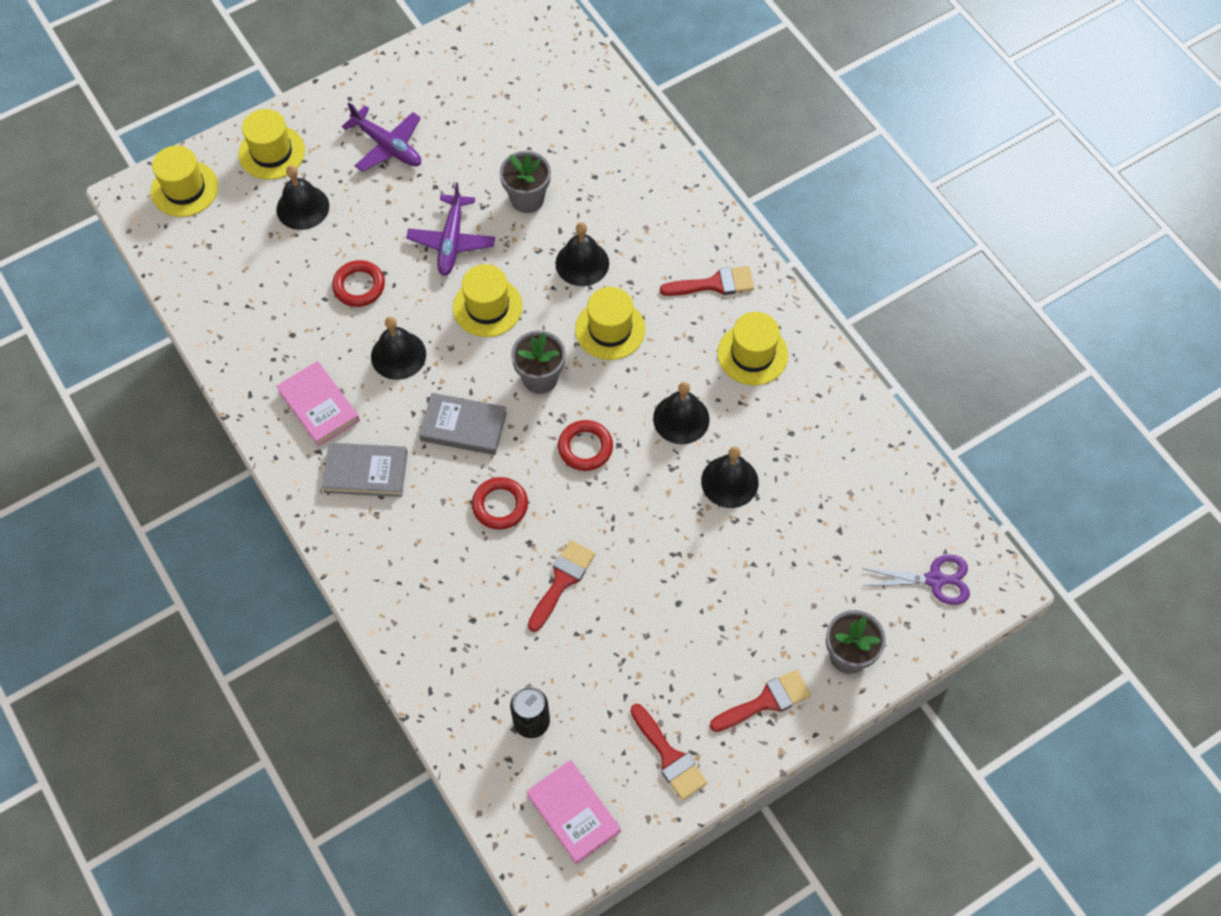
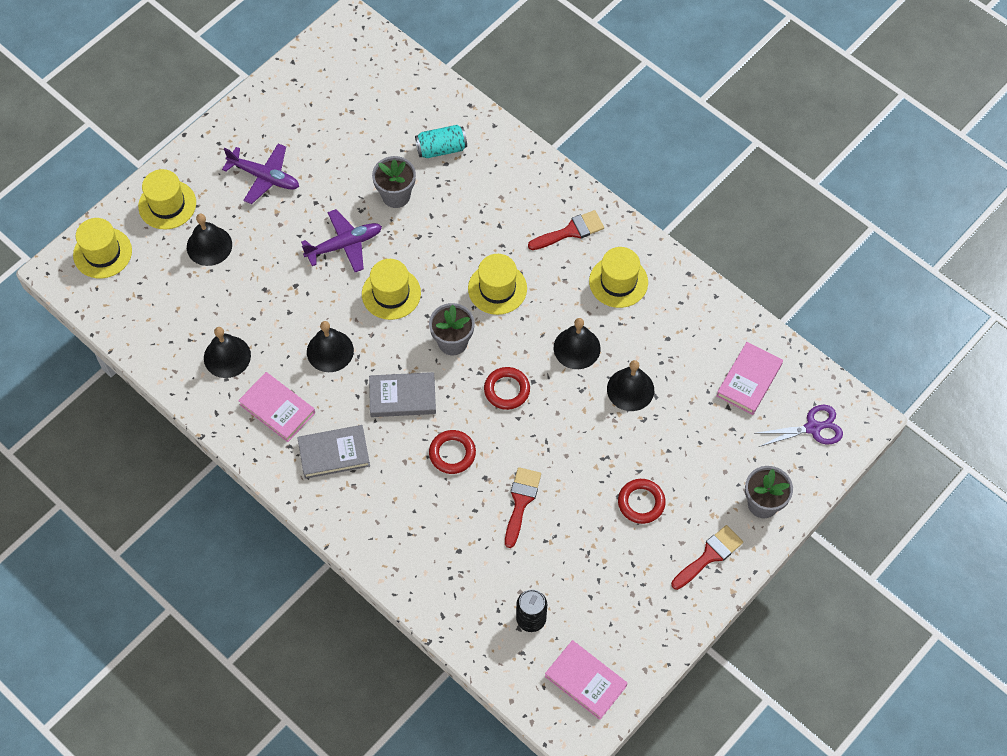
camera: 15 degrees left, 0 degrees up
red ring [332,260,385,307] -> red ring moved to [618,479,666,524]
purple plane [406,182,495,276] -> purple plane turned 105 degrees counterclockwise [301,209,382,272]
black bell [555,222,609,286] -> black bell moved to [204,327,251,378]
red brush [630,704,707,800] -> none
none -> turquoise can [415,125,467,158]
none -> pink book [716,342,783,415]

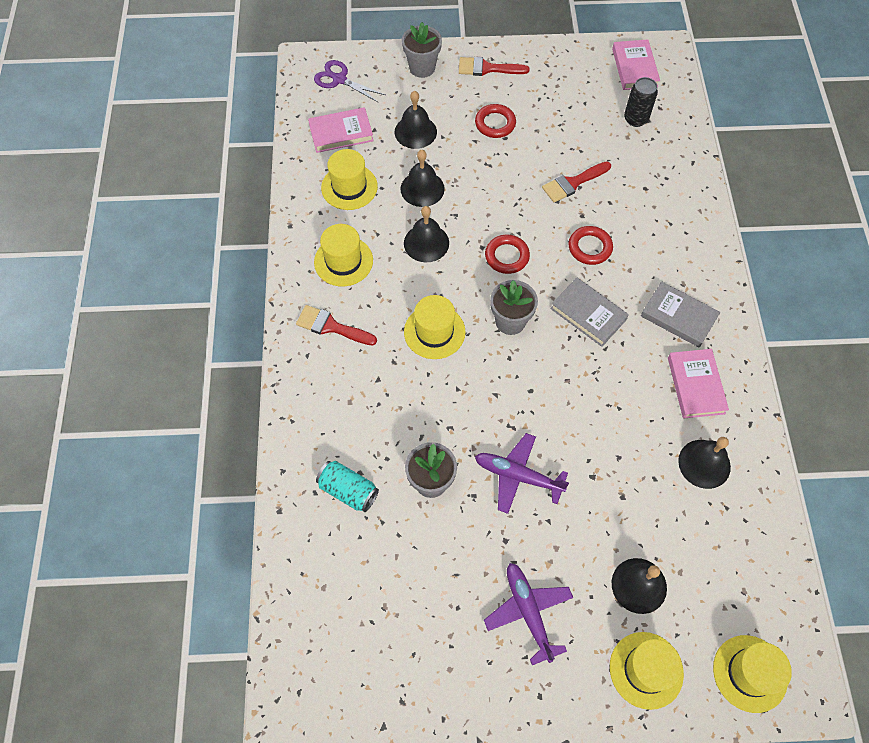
camera: 135 degrees left, 0 degrees up
black bell [307,321,354,372] -> black bell moved to [394,91,437,149]
yellow hat [362,259,421,320] -> yellow hat moved to [321,149,378,210]

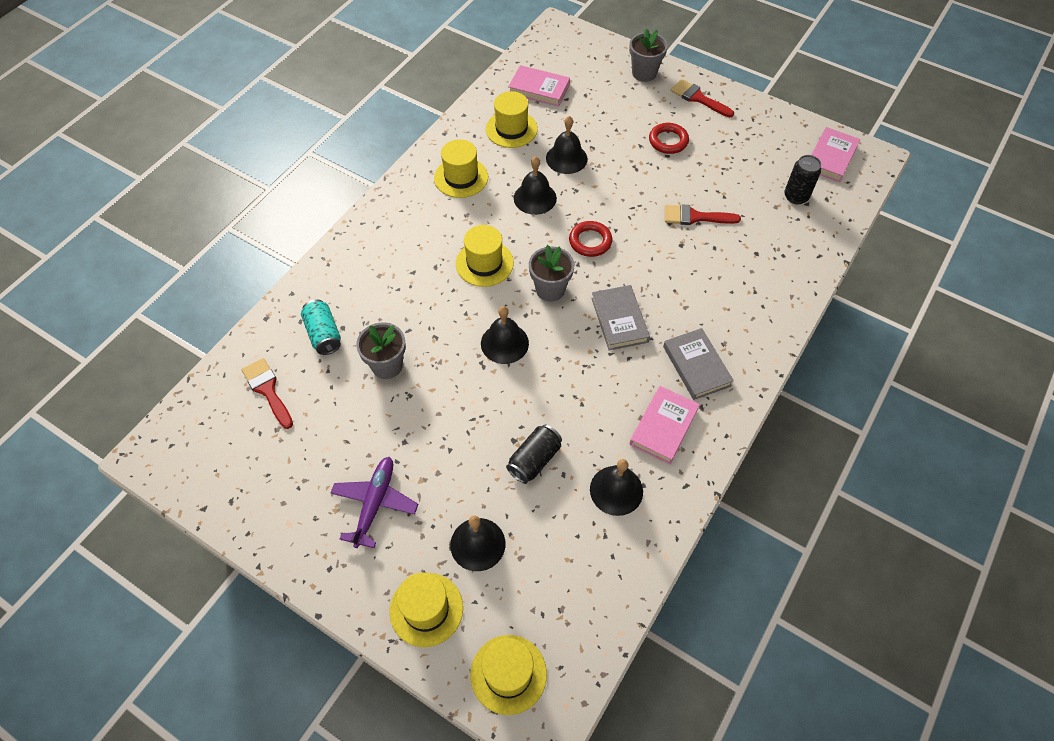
camera: 35 degrees right, 5 degrees down
red brush [296,305,377,345] -> red brush moved to [242,358,293,429]
purple scissors [314,60,385,103] -> none
black bell [394,91,437,149] -> black bell moved to [481,306,529,364]
purple plane [475,433,569,514] -> none
red ring [568,226,613,265] -> none
none -> black can [506,425,562,484]

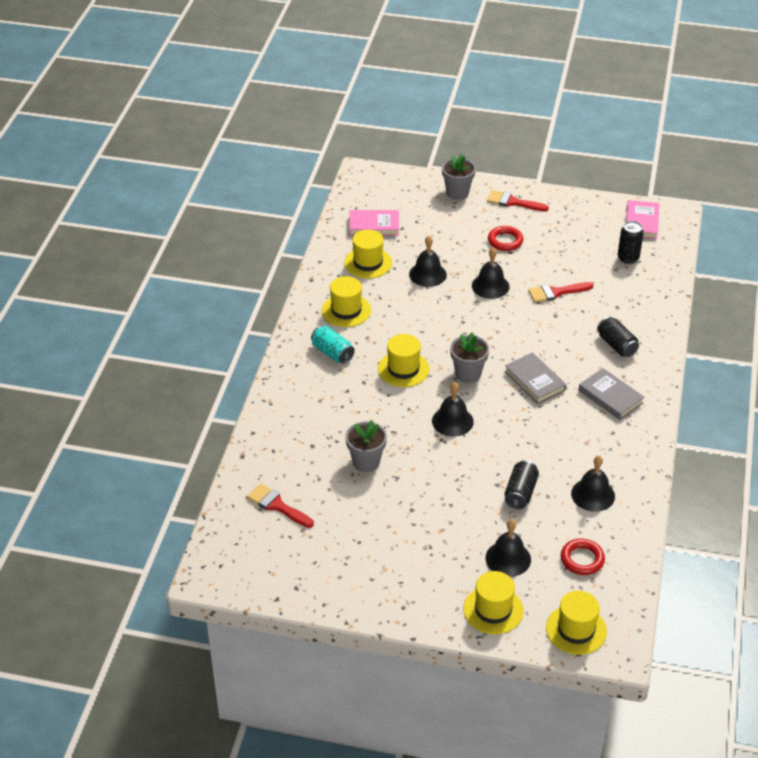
camera: 20 degrees left, 15 degrees down
turquoise can [301,300,341,355] -> turquoise can moved to [311,326,355,364]
purple plane [331,457,418,548] -> none
black bell [514,156,557,215] -> black bell moved to [472,247,510,299]
red ring [569,221,612,257] -> red ring moved to [561,538,605,575]
pink book [630,386,700,464] -> none
none -> black can [597,316,639,357]

